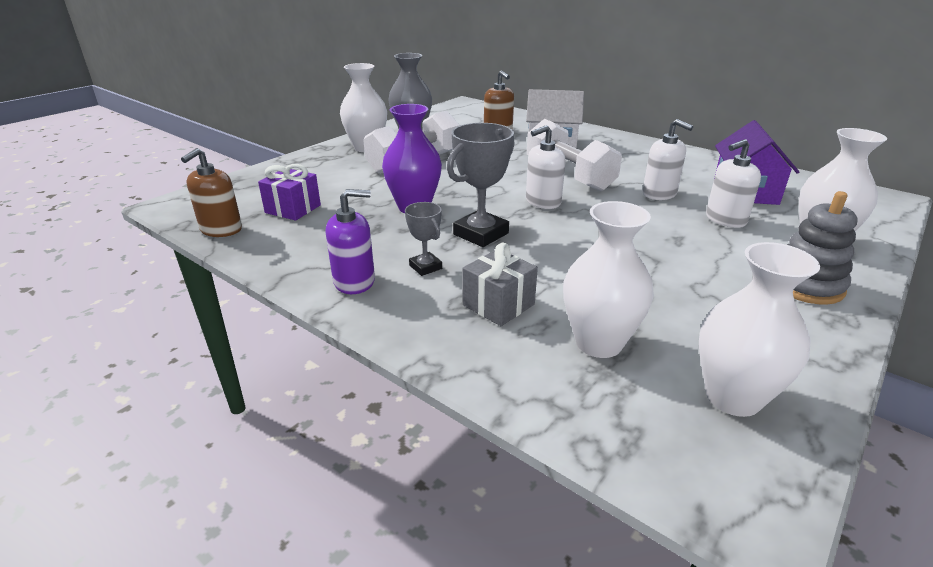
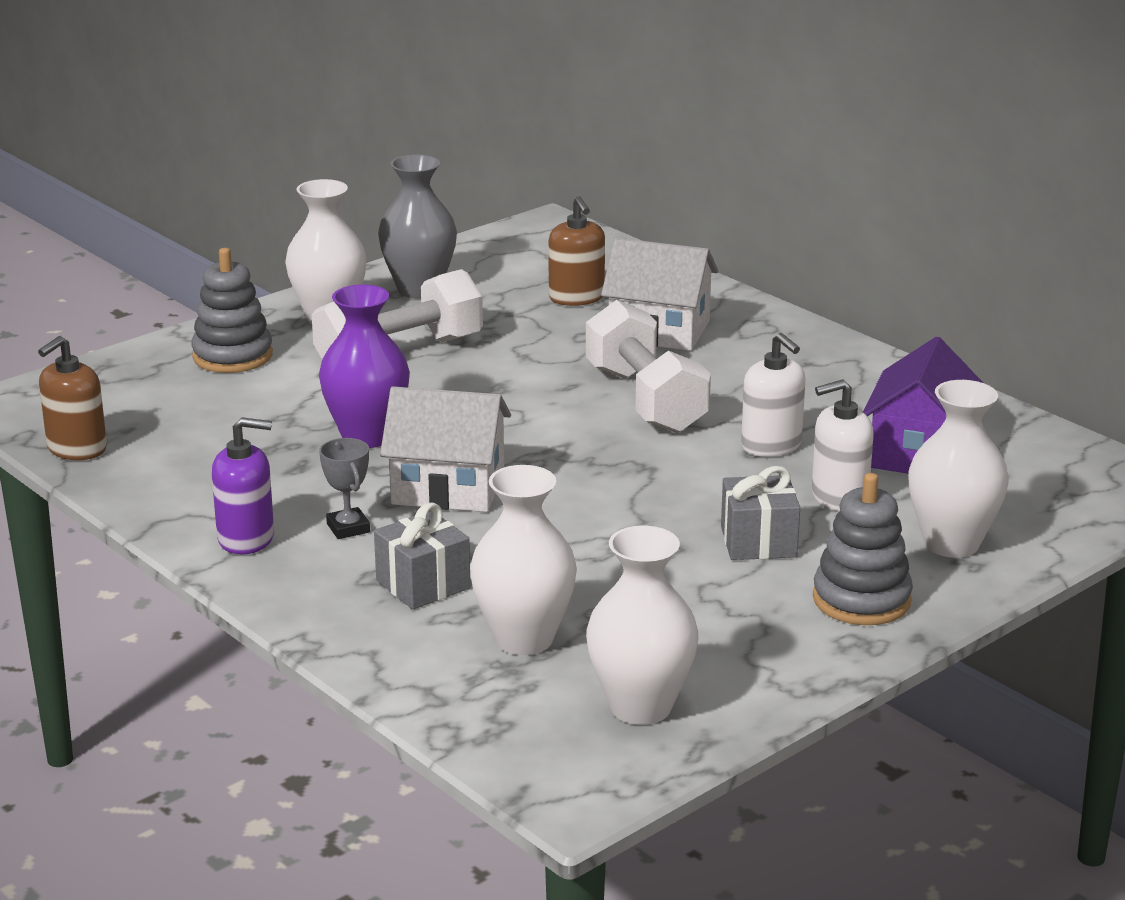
camera: 10 degrees right, 5 degrees down
purple gift [258,164,321,221] -> none
grey trophy [447,123,515,247] -> white house [380,386,511,512]
white soap dispenser [526,125,565,209] -> none
none -> grey stacking toy [191,248,273,373]
none -> grey gift [721,466,800,560]

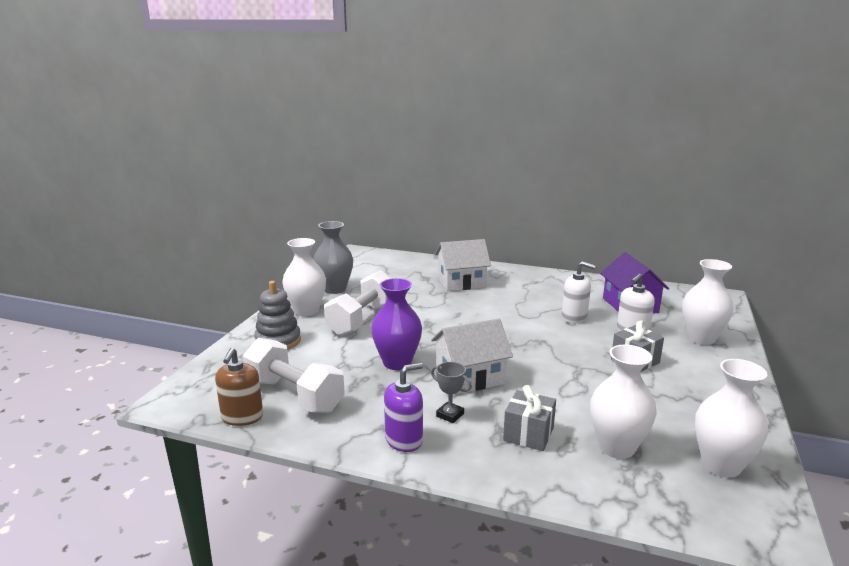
camera: 30 degrees left, 5 degrees down
brown soap dispenser [549,196,605,306] -> none
white dumbbell [586,300,711,433] -> white dumbbell moved to [243,338,345,413]
grey stacking toy [813,473,913,625] -> none

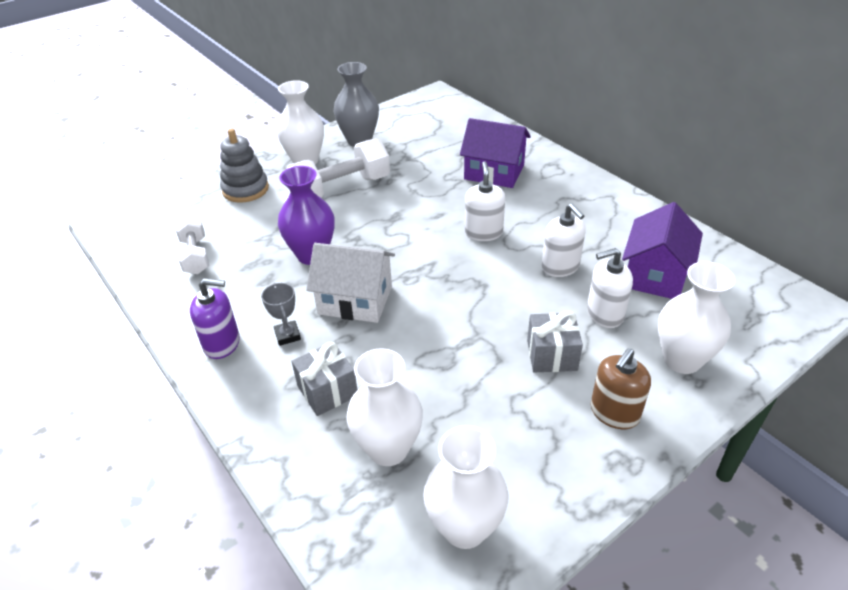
camera: 35 degrees right, 20 degrees up
brown soap dispenser [215,348,263,426] -> brown soap dispenser moved to [591,348,651,429]
white dumbbell [243,338,345,413] -> white dumbbell [175,216,209,274], size x0.61
white house [435,239,491,291] -> purple house [460,118,531,188]
none -> white soap dispenser [465,161,505,241]

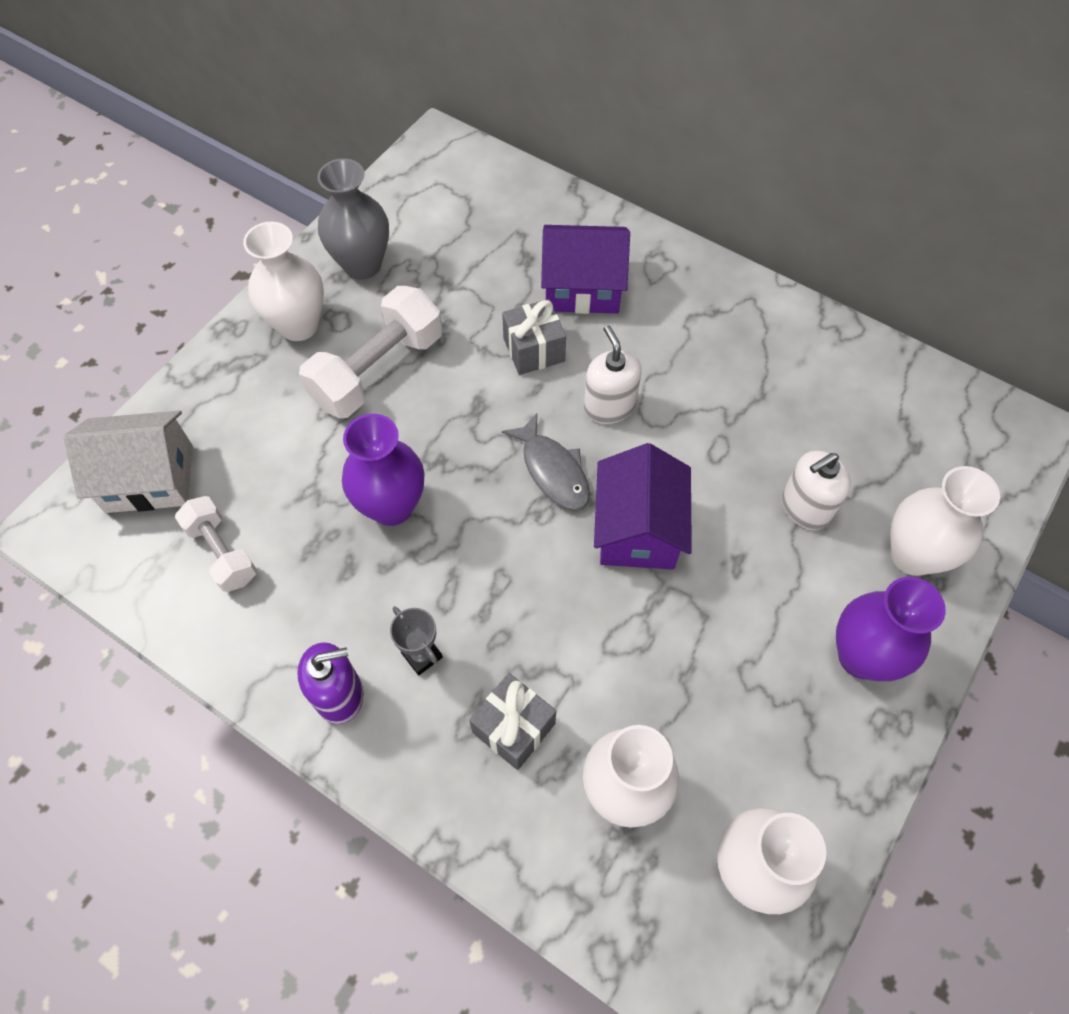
camera: 20 degrees left, 20 degrees up
grey stacking toy [220,128,269,203] -> none
white house [306,243,395,323] -> white house moved to [64,411,192,513]
grey gift [527,311,583,372] -> grey gift moved to [502,299,566,375]
white soap dispenser [542,203,586,277] -> none
brown soap dispenser [591,348,651,429] -> purple vase [836,577,946,681]
purple house [622,202,703,299] -> purple house moved to [594,443,692,570]
none -> grey fish [502,413,590,511]

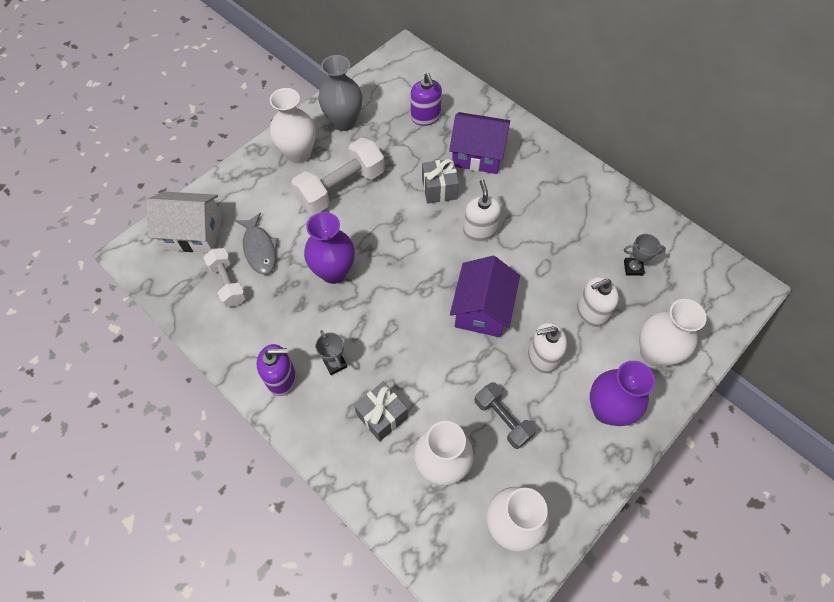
camera: 10 degrees right, 0 degrees up
grey fish [502,413,590,511] -> grey fish moved to [236,213,279,274]
none -> purple soap dispenser [411,73,442,126]
none -> grey dumbbell [475,382,536,449]
none -> white soap dispenser [528,322,567,374]
none -> grey trophy [624,234,666,276]

